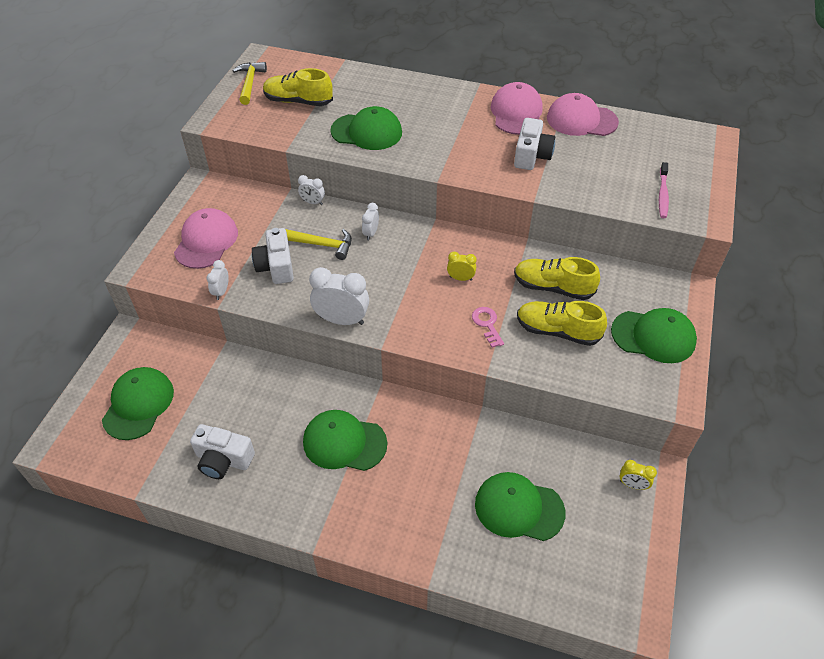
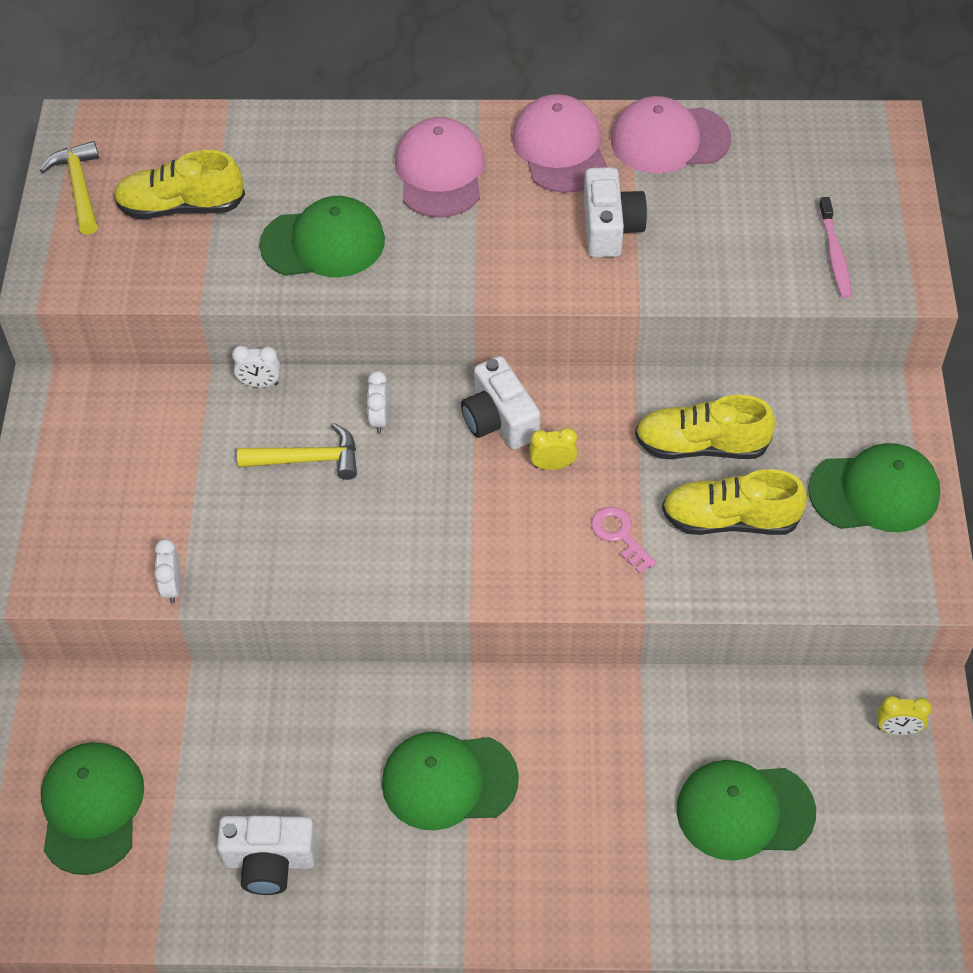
camera: 15 degrees left, 5 degrees up
pink cap [174,208,238,269] -> pink cap moved to [395,117,485,218]
white camera [252,228,294,284] -> white camera moved to [461,356,540,450]
white clock [309,267,369,325] -> none

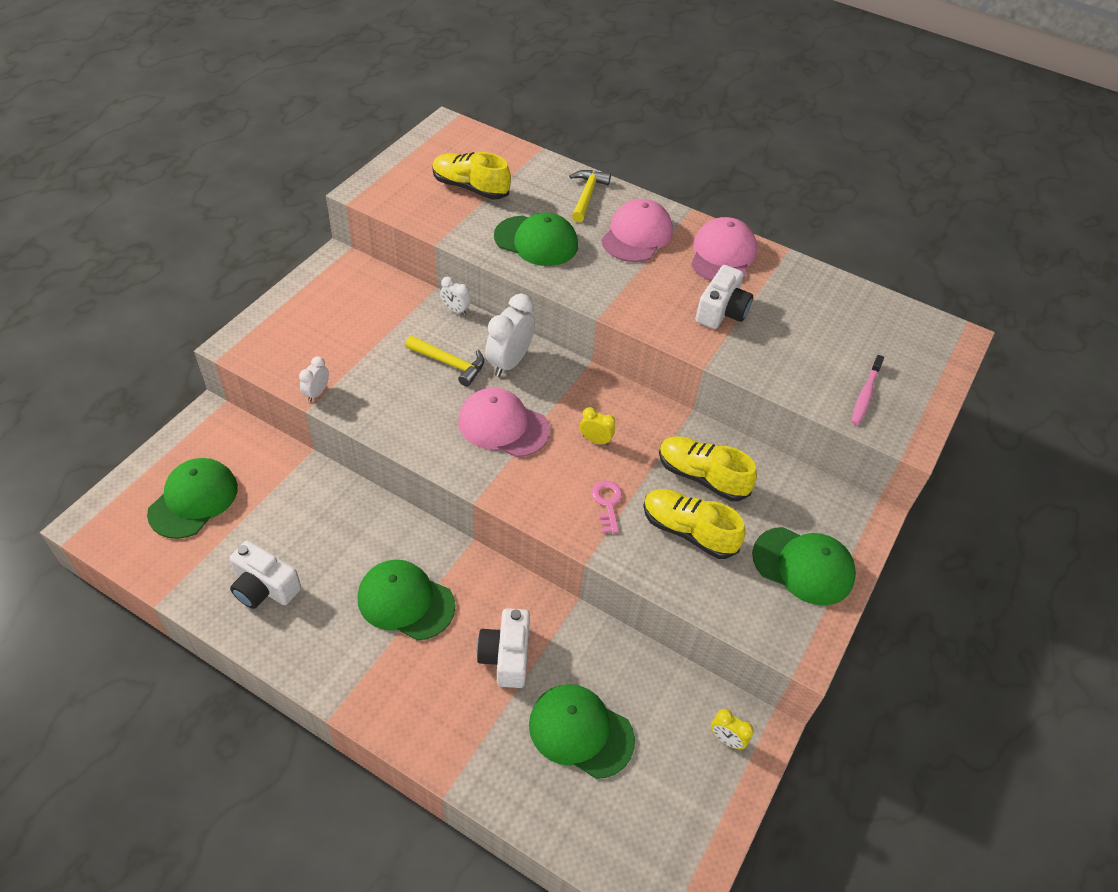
camera: 25 degrees right, 5 degrees down
yellow hammer [40,141,99,235] -> yellow hammer moved to [569,170,611,223]
white clock [367,371,388,433] -> white clock [485,294,535,377], size x1.89
white camera [461,356,540,450] -> white camera moved to [477,608,530,688]
pink cap [611,96,731,174] -> pink cap moved to [458,388,550,457]

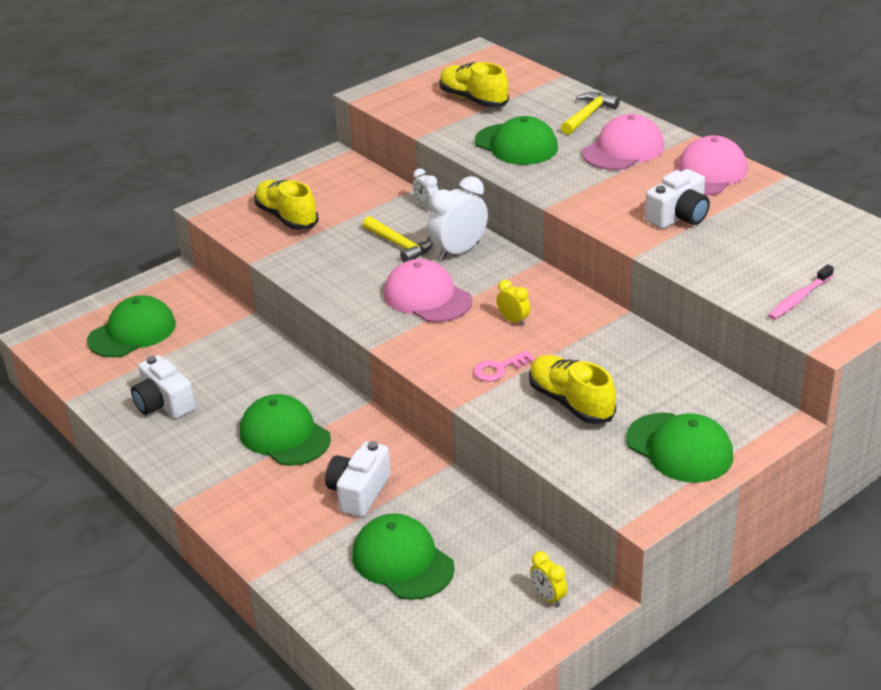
camera: 25 degrees right, 15 degrees down
white clock [299,356,329,402] -> none
pink key [591,481,622,533] -> pink key turned 135 degrees counterclockwise [473,351,535,381]
yellow shoe [659,436,757,501] -> yellow shoe moved to [254,180,318,230]

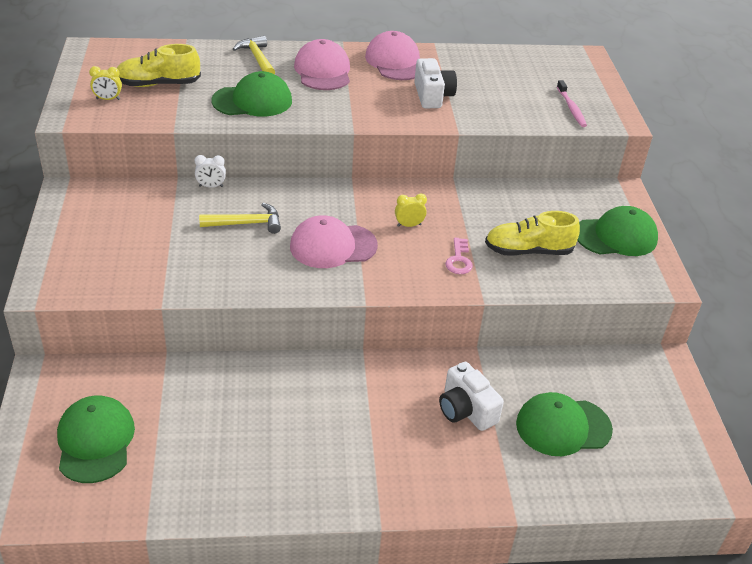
camera: 60 degrees left, 5 degrees up
white camera [131,355,195,419] -> none
green cap [240,394,331,466] -> none
yellow shoe [254,180,318,230] -> none
white clock [428,176,488,260] -> none
yellow clock [530,551,567,607] -> yellow clock moved to [89,66,122,100]

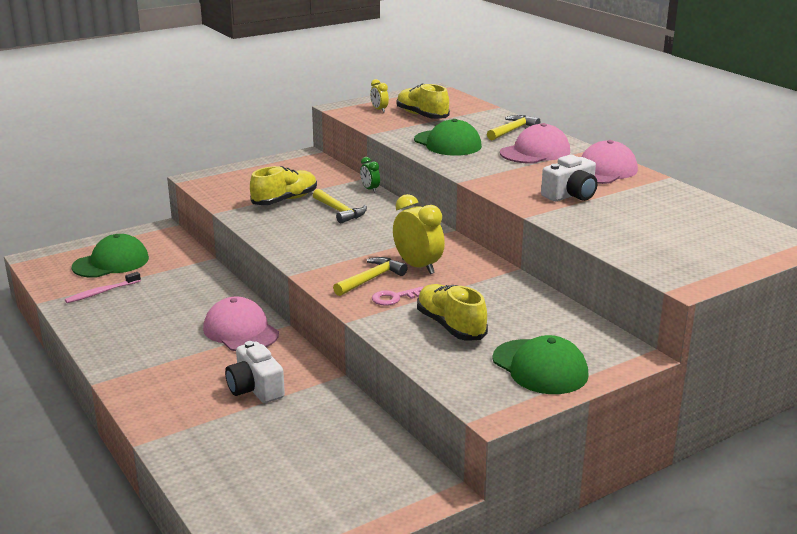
camera: 65 degrees right, 15 degrees down
white clock [195,155,226,188] -> green clock [360,157,380,193]
pink cap [290,215,378,268] -> pink cap moved to [203,297,279,351]
yellow clock [395,193,427,227] -> yellow clock [393,194,445,274], size x1.89
white camera [439,362,504,431] -> white camera turned 60 degrees counterclockwise [225,341,285,403]
green cap [516,392,613,456] -> none
pink toothbrush [557,80,587,127] -> pink toothbrush moved to [65,272,141,303]
none -> yellow shoe [250,166,317,205]
none -> yellow hammer [333,257,408,296]

